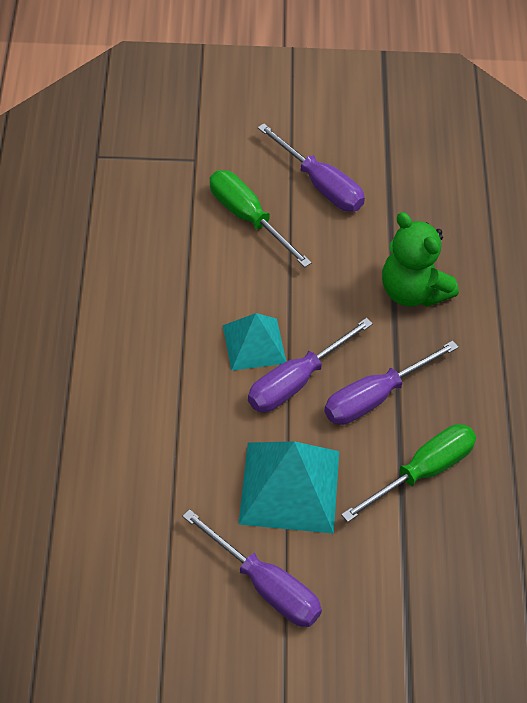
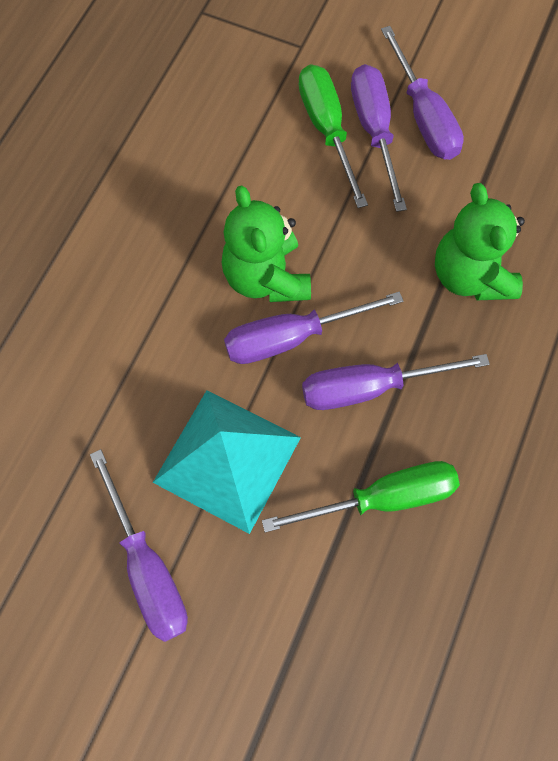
camera: 25 degrees right, 15 degrees up
turquoise pyramid [223,313,286,371] -> green teddy bear [222,185,311,302]
none -> purple screwdriver [351,64,407,212]

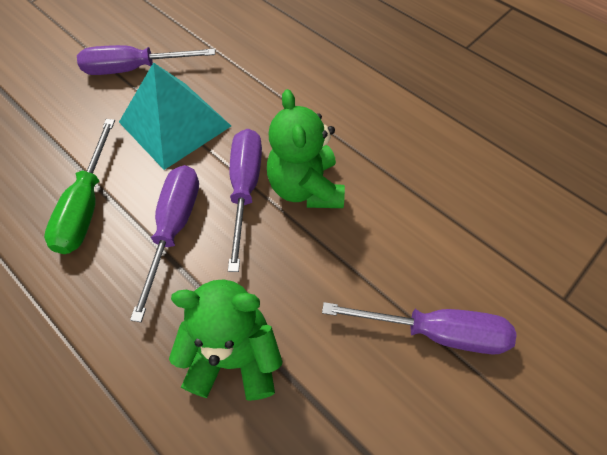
camera: 110 degrees right, 10 degrees down
green teddy bear [222,185,311,302] -> green teddy bear turned 105 degrees counterclockwise [267,89,345,208]
green screwdriver [299,64,368,208] -> none
purple screwdriver [381,26,464,160] -> none

